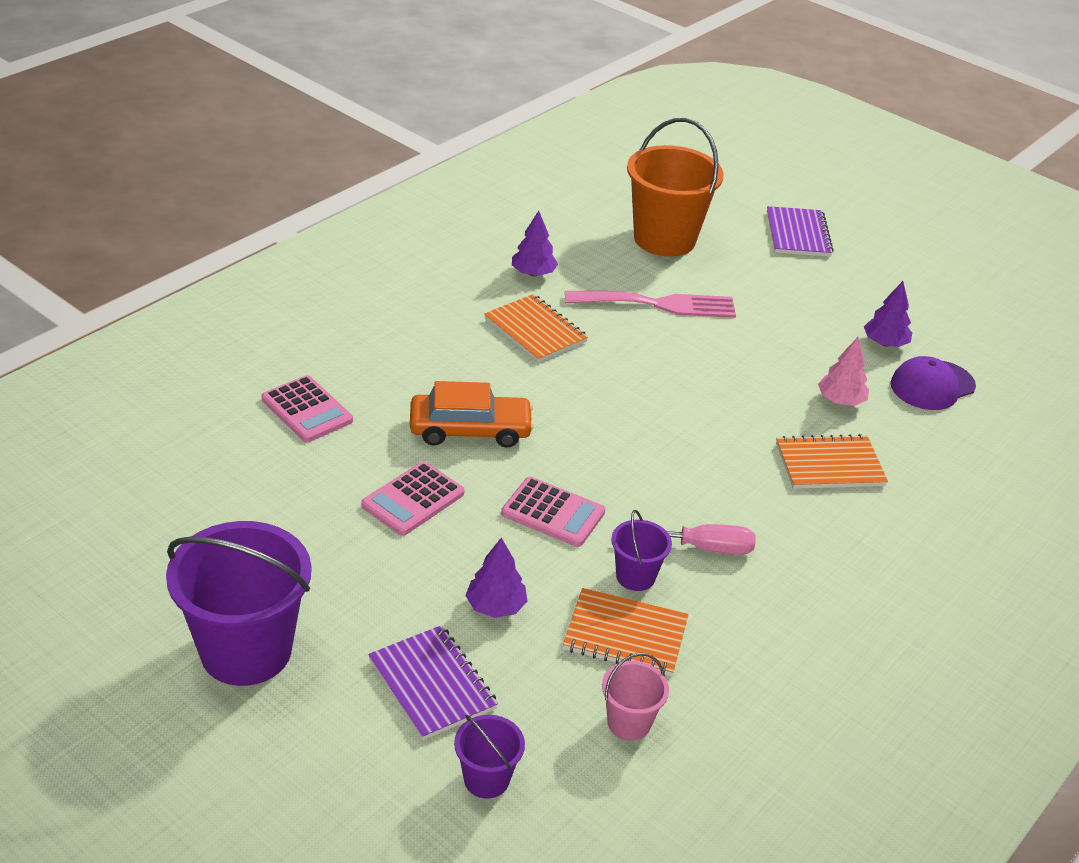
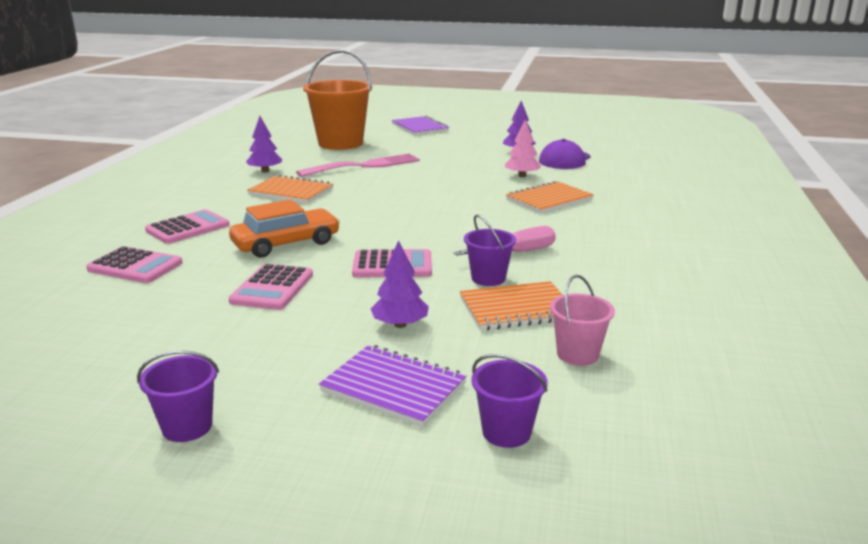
camera: 25 degrees left, 15 degrees down
purple bucket [166,521,311,686] -> purple bucket [137,351,219,442], size x0.48
none -> pink calculator [145,209,229,244]

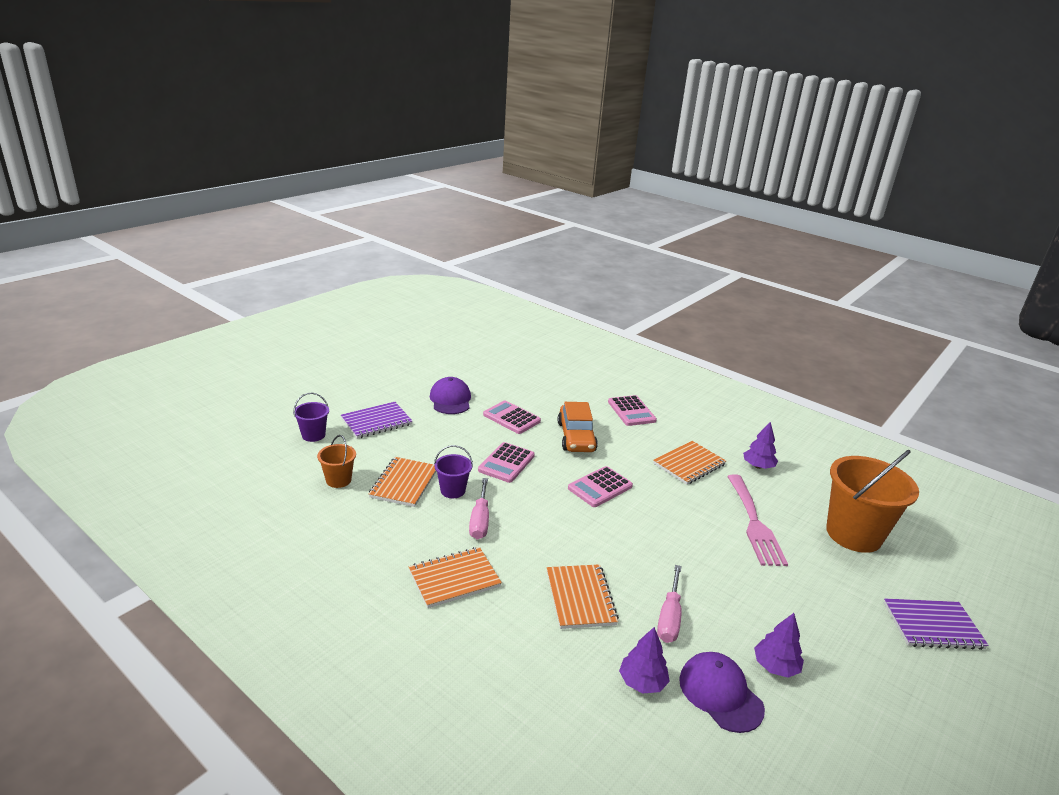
camera: 115 degrees right, 5 degrees up
pink calculator [86,246,183,283] -> pink calculator moved to [568,466,633,507]
purple bucket [137,351,219,442] -> none
purple tree [371,240,429,328] -> purple tree moved to [619,627,670,693]
pink tree [505,120,542,177] -> pink screwdriver [657,565,682,643]
pink bucket [550,275,615,366] -> orange bucket [317,435,356,488]
none -> orange notebook [409,547,502,608]
none -> purple cap [430,377,471,414]

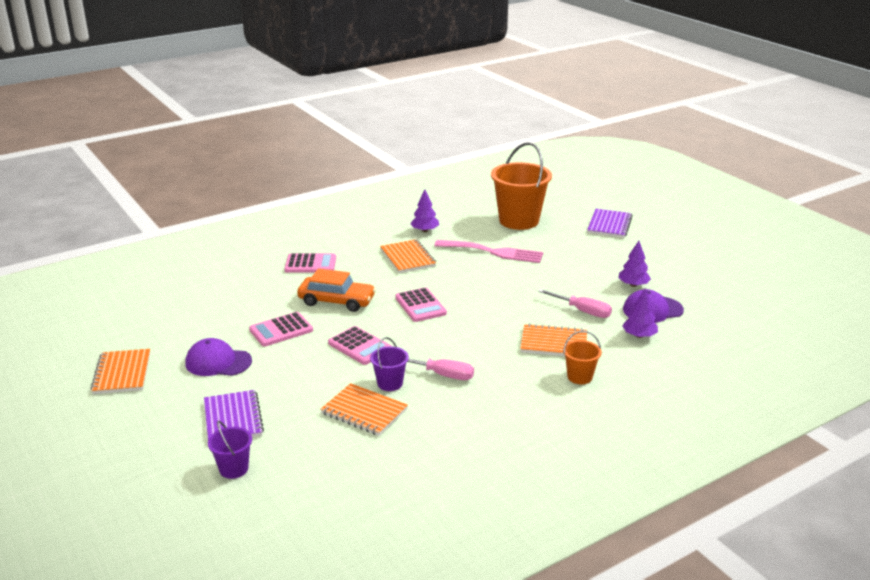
camera: 70 degrees left, 0 degrees up
orange bucket [317,435,356,488] -> orange bucket moved to [563,331,602,384]
orange notebook [409,547,502,608] -> orange notebook moved to [90,349,150,394]

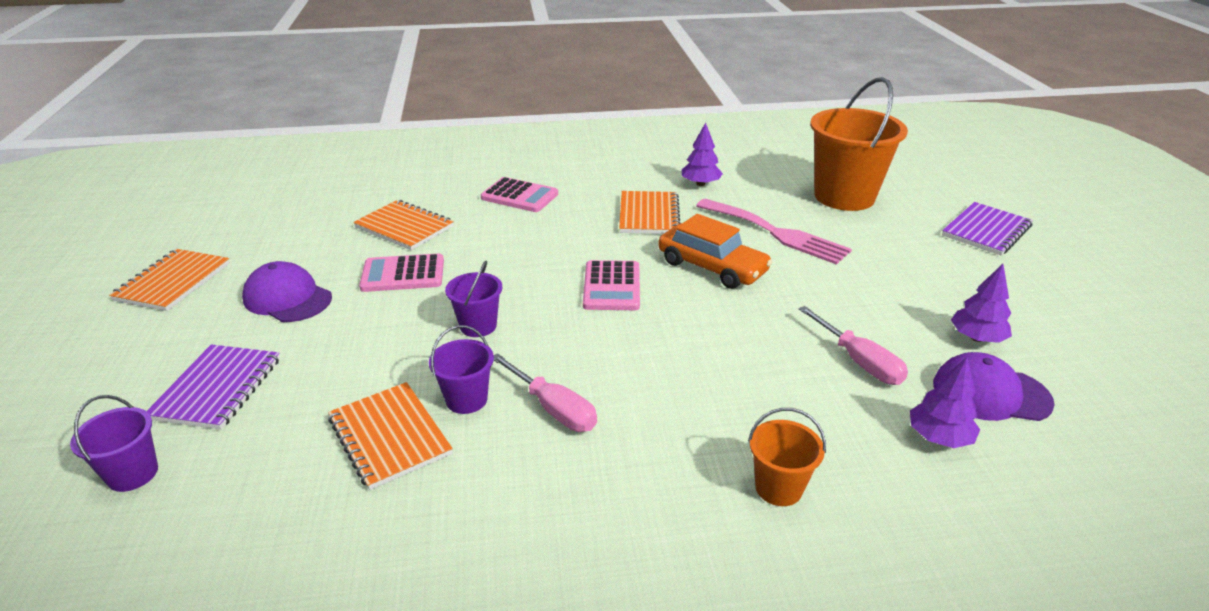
camera: 25 degrees right, 5 degrees up
orange car [297,268,376,312] -> orange car moved to [658,214,772,289]
pink calculator [328,326,391,365] -> purple bucket [445,261,502,337]
orange notebook [520,323,587,356] -> orange notebook moved to [353,200,454,250]

